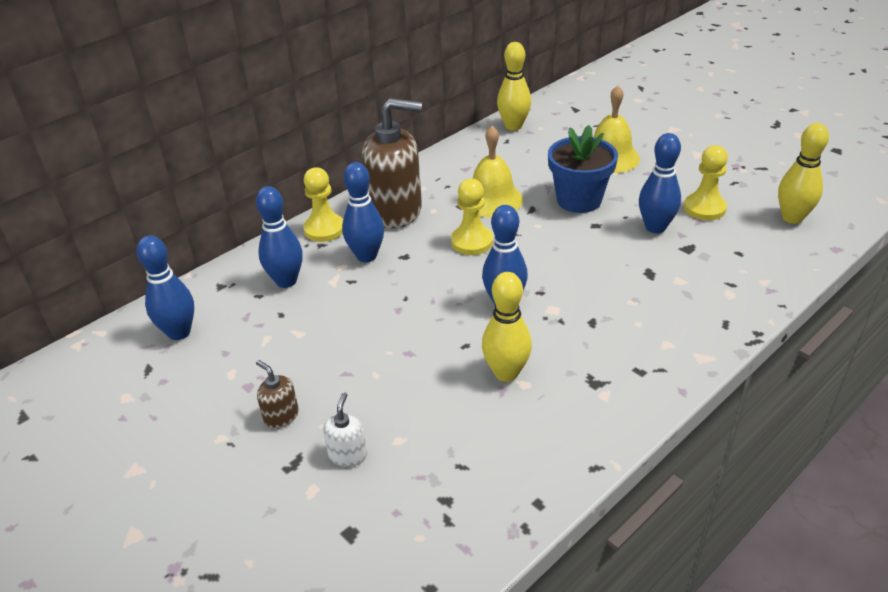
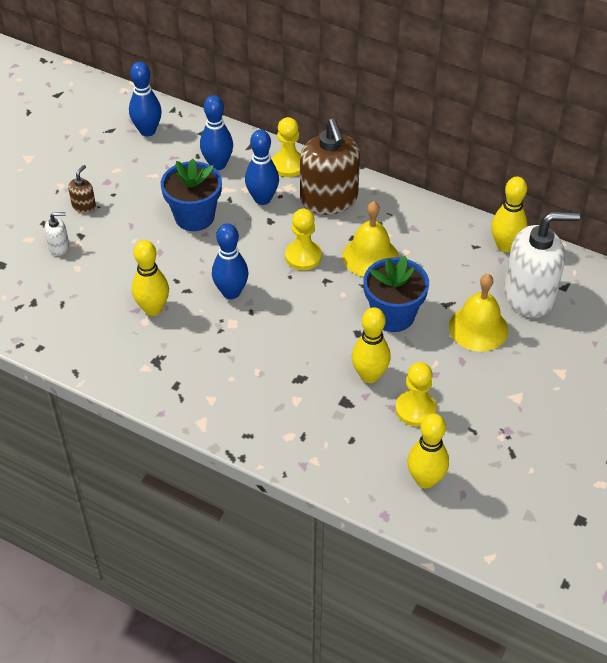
camera: 70 degrees right, 10 degrees up
blue bowling pin [639,133,681,233] -> yellow bowling pin [352,307,391,383]
none -> blue flower pot [161,159,222,231]
none -> white soap dispenser [504,212,580,318]

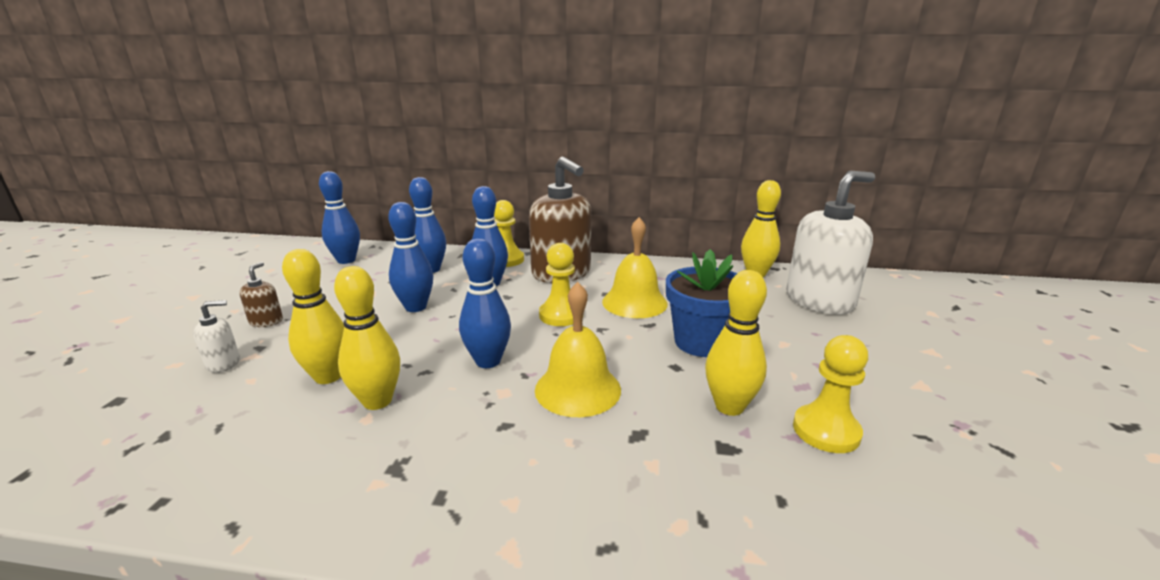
camera: 20 degrees left, 25 degrees down
blue flower pot [161,159,222,231] -> blue bowling pin [388,202,433,312]
yellow bowling pin [407,414,449,488] -> yellow bowling pin moved to [282,249,345,384]
yellow bell [449,274,508,352] -> yellow bell moved to [535,282,621,417]

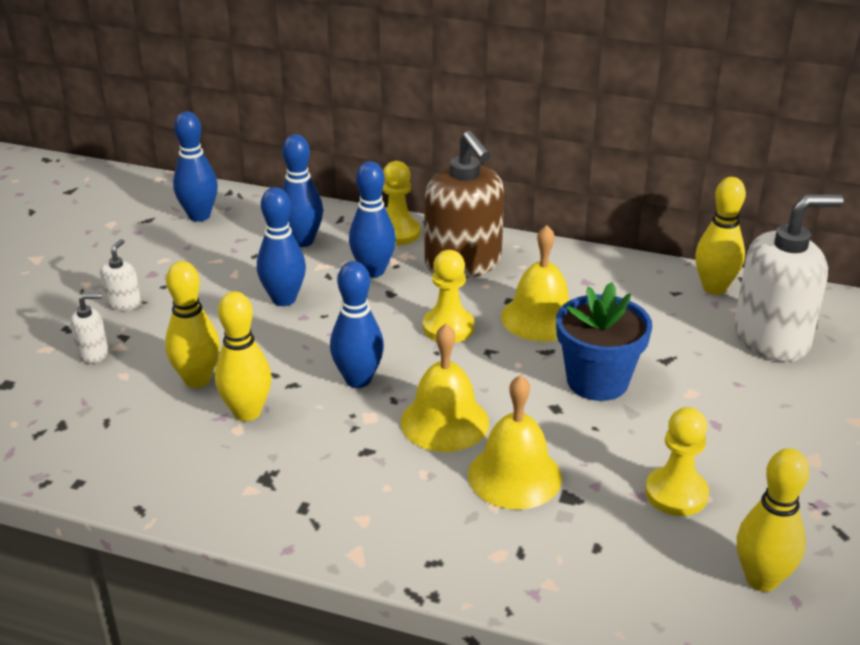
camera: 10 degrees right, 10 degrees up
brown soap dispenser [239,262,283,327] -> white soap dispenser [100,239,141,311]
yellow bowling pin [705,270,767,416] -> yellow bowling pin moved to [737,448,810,592]
none -> yellow bell [468,375,562,510]

